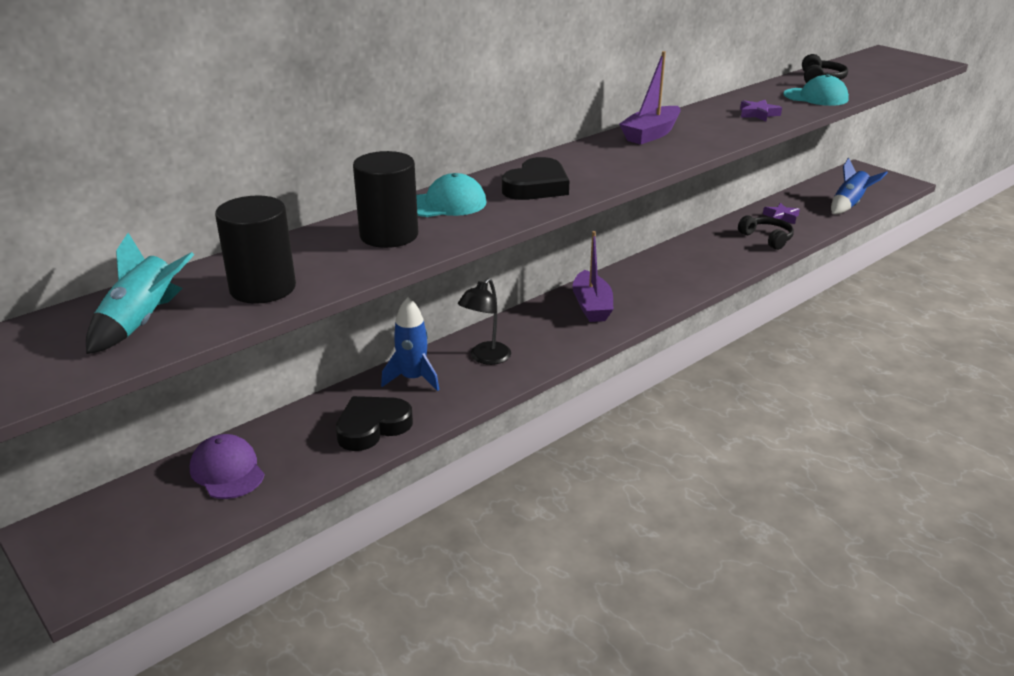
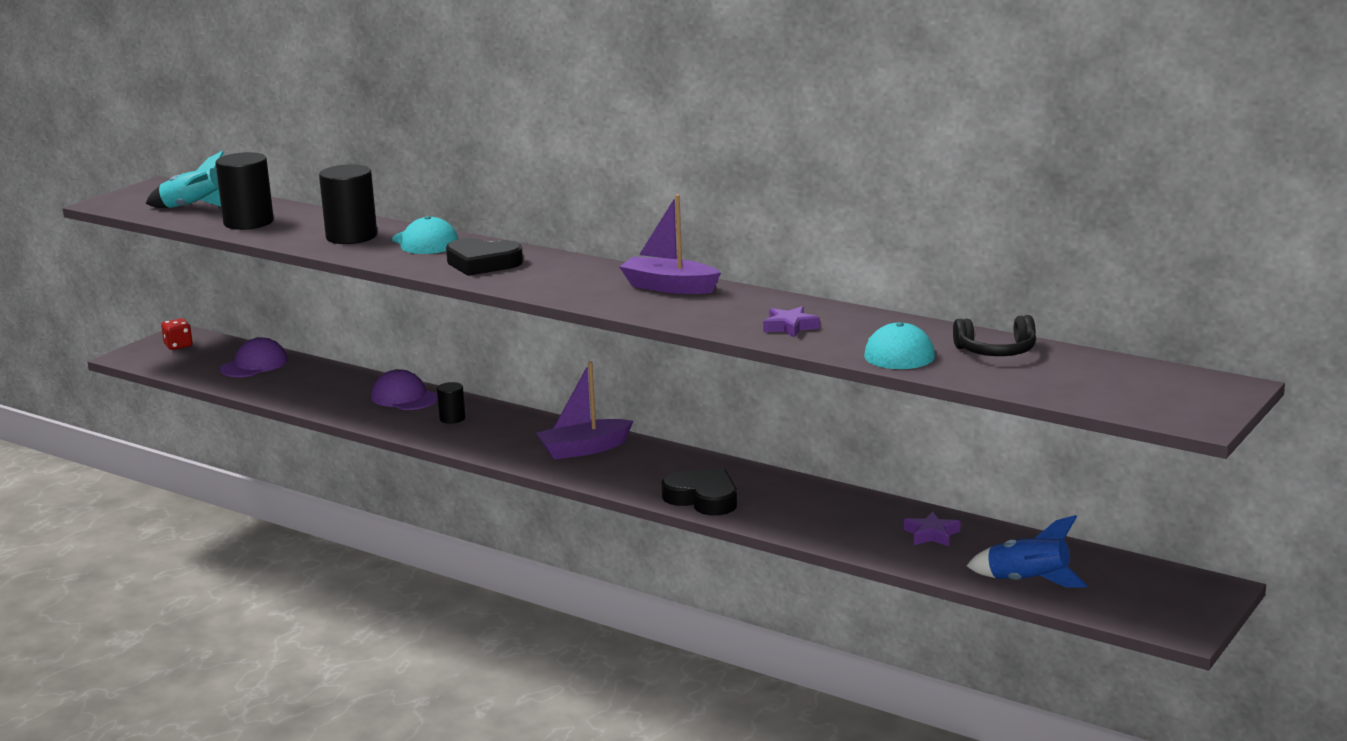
camera: 75 degrees right, 10 degrees down
black heart [336,396,413,451] -> black heart moved to [661,469,737,515]
blue rocket [381,297,439,391] -> purple cap [371,369,438,410]
black lamp [458,278,511,365] -> black cylinder [437,382,466,424]
black headphones [738,215,794,250] -> none
none -> red dice [161,318,193,350]

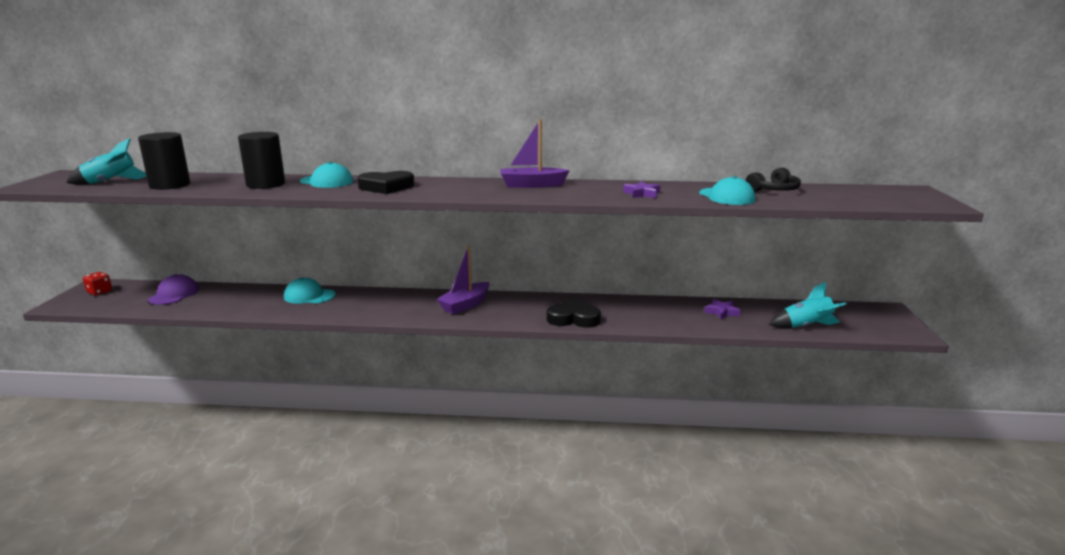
camera: 30 degrees left, 0 degrees up
purple cap [371,369,438,410] -> turquoise cap [284,278,336,304]
black cylinder [437,382,466,424] -> none
blue rocket [966,515,1087,588] -> turquoise rocket [769,282,847,328]

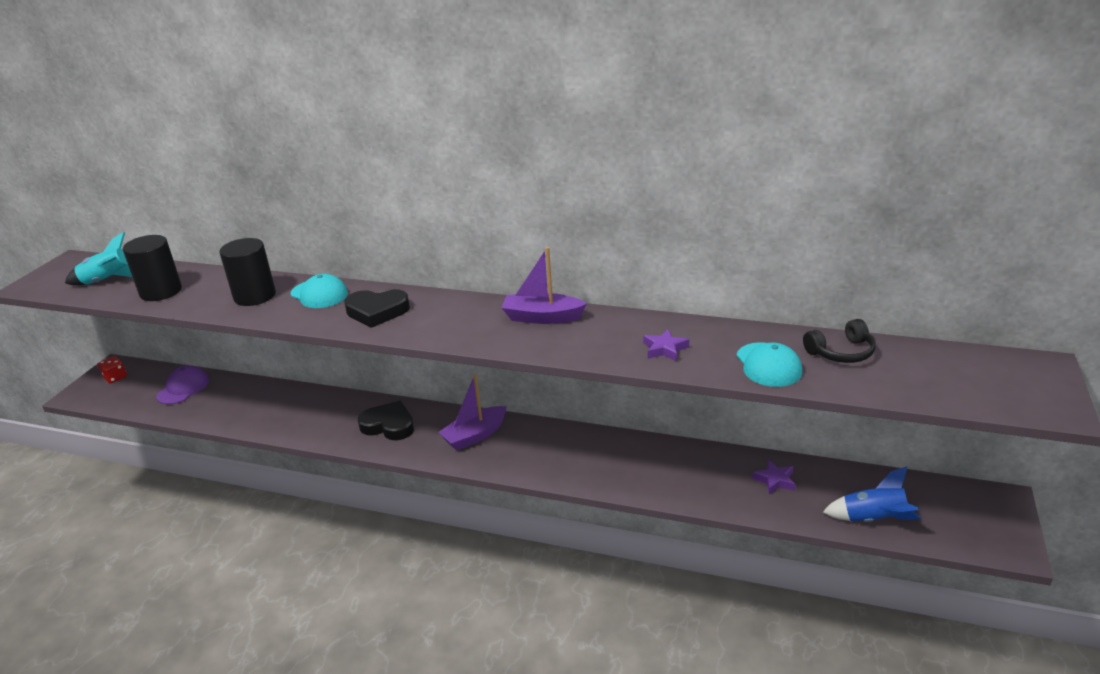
camera: 15 degrees right, 10 degrees up
turquoise cap [284,278,336,304] -> none
black heart [547,298,601,328] -> black heart moved to [358,401,414,440]
turquoise rocket [769,282,847,328] -> blue rocket [823,467,921,522]

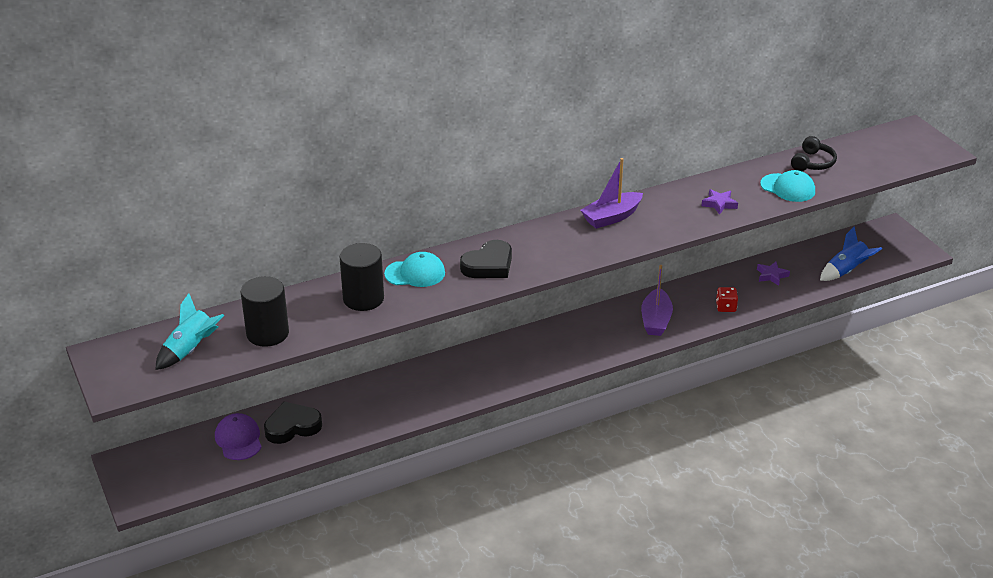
camera: 45 degrees left, 5 degrees up
red dice [98,356,127,383] -> red dice moved to [716,287,738,312]
black heart [358,401,414,440] -> black heart moved to [264,401,322,444]
purple boat [438,374,507,451] -> purple boat moved to [641,265,673,336]

